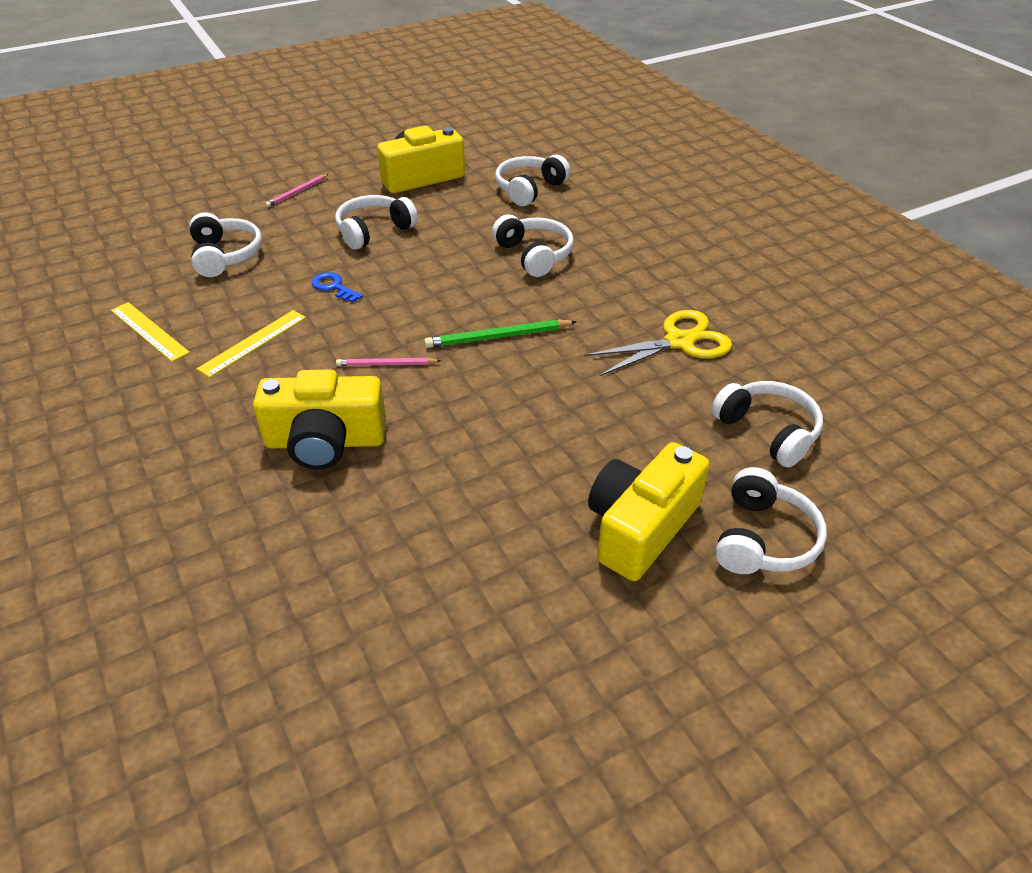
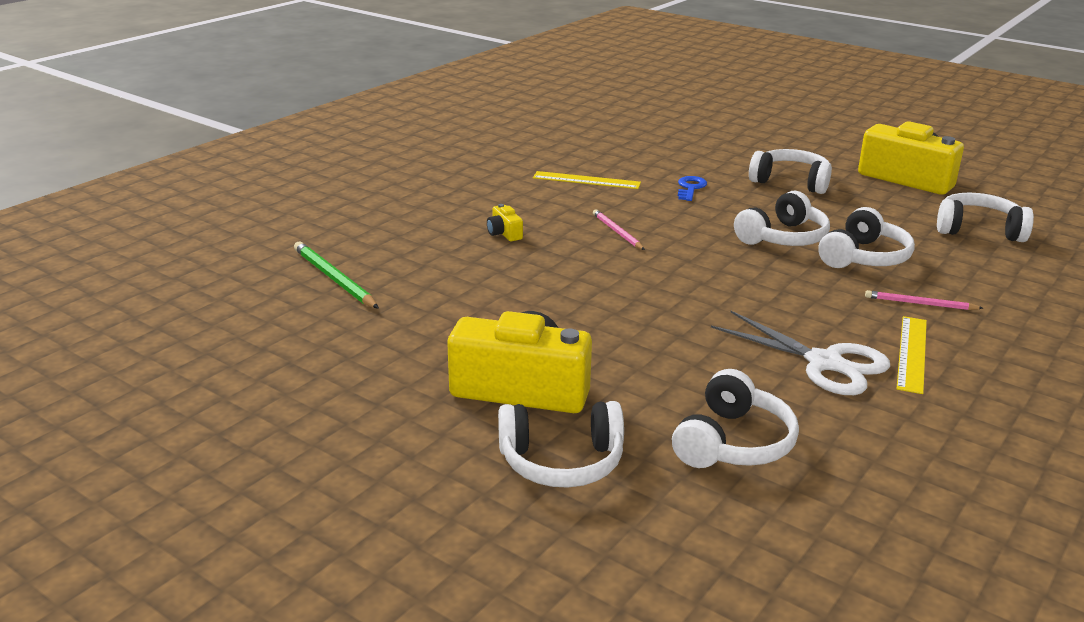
camera: 65 degrees right, 15 degrees down
yellow ruler [111,302,190,362] -> yellow ruler moved to [897,316,927,394]
white headphones [189,212,262,277] -> white headphones moved to [734,191,830,246]
yellow camera [253,369,386,470] -> yellow camera [487,204,523,241], size x0.41
pink pencil [265,174,328,207] -> pink pencil moved to [865,290,983,310]
green pencil [424,319,577,348] -> green pencil moved to [294,242,379,309]
yellow scissors [584,310,732,376] -> white scissors [711,311,890,395]

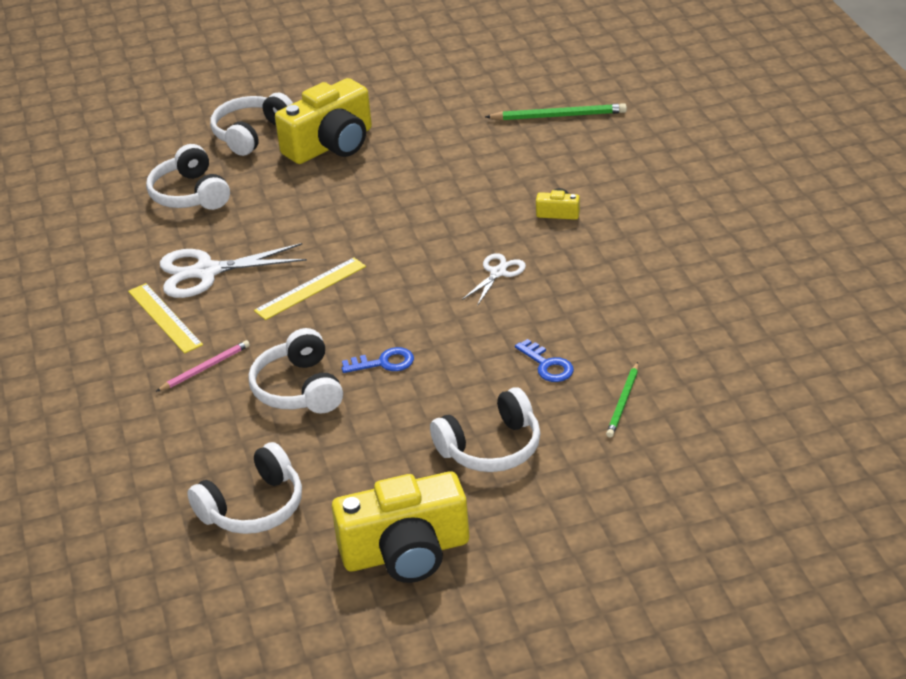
camera: 130 degrees right, 10 degrees up
yellow ruler [533,171,641,189] -> yellow ruler moved to [254,258,366,320]
pink pencil [593,209,645,250] -> white scissors [462,253,526,306]
white headphones [734,191,830,246] -> blue key [342,347,414,373]
none -> green pencil [606,362,638,438]

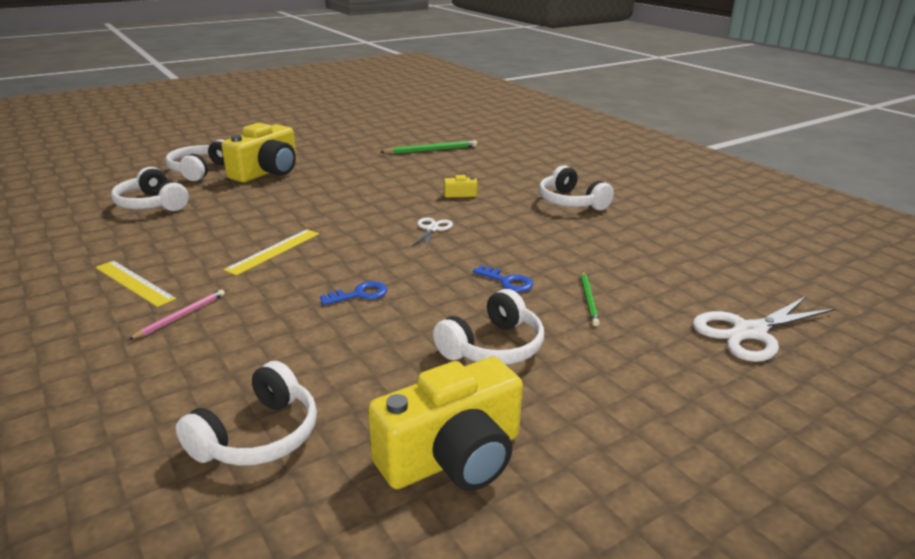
camera: 20 degrees left, 10 degrees down
white scissors [160,243,307,298] -> white scissors moved to [692,296,835,362]
white headphones [249,328,343,413] -> white headphones moved to [539,165,614,210]

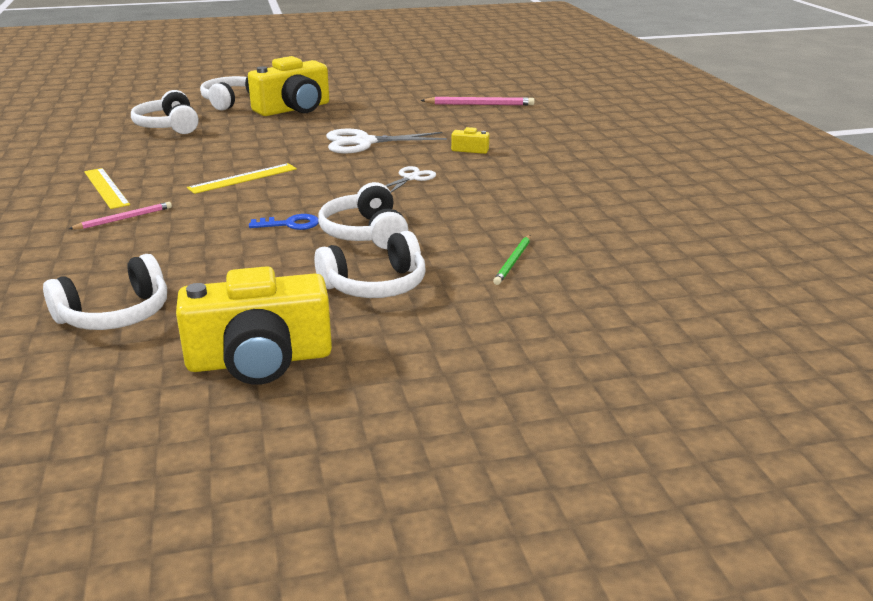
camera: 20 degrees right, 0 degrees up
green pencil [380,140,477,154] -> pink pencil [420,97,535,105]
blue key [473,265,533,292] -> none
white headphones [539,165,614,210] -> white headphones moved to [318,182,409,249]
white scissors [692,296,835,362] -> white scissors moved to [326,129,447,154]

